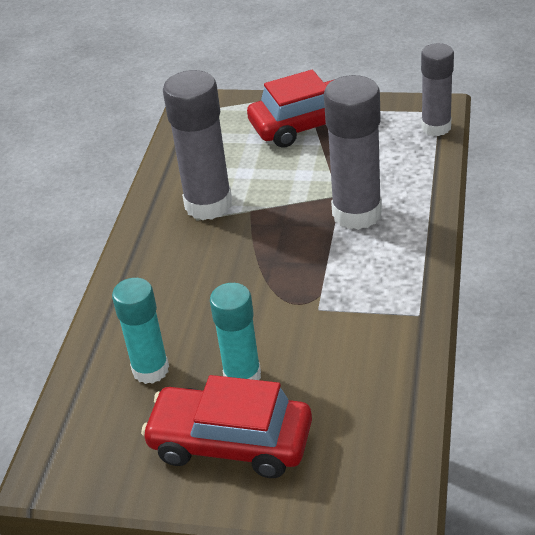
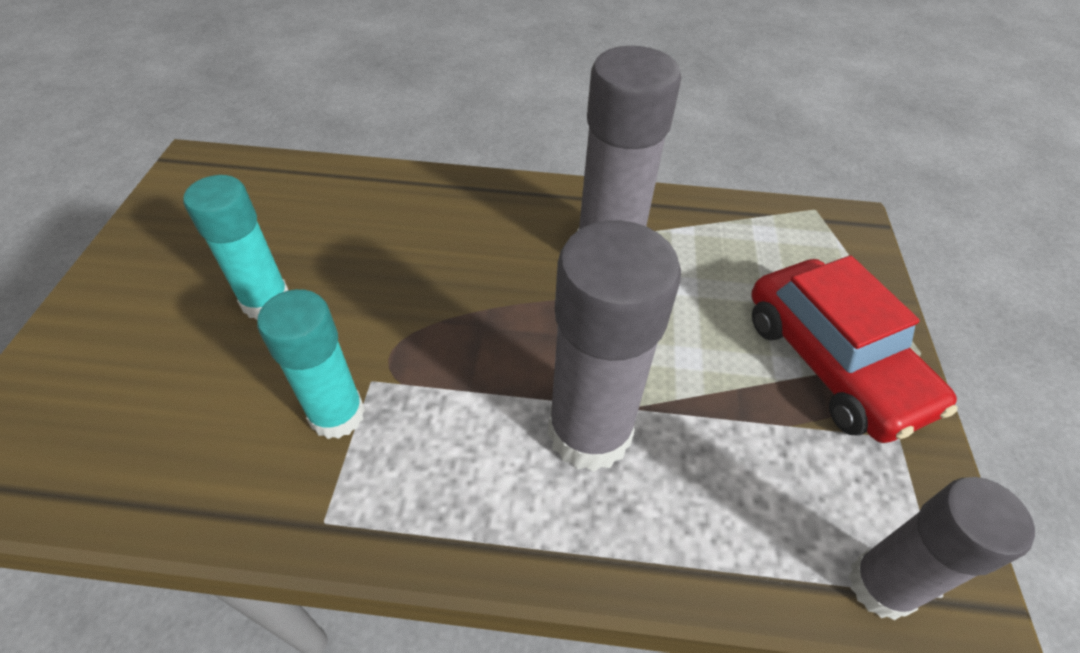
camera: 80 degrees right, 10 degrees up
turquoise glue stick [112,278,169,384] -> turquoise glue stick moved to [257,289,365,439]
red car [141,375,312,478] -> none

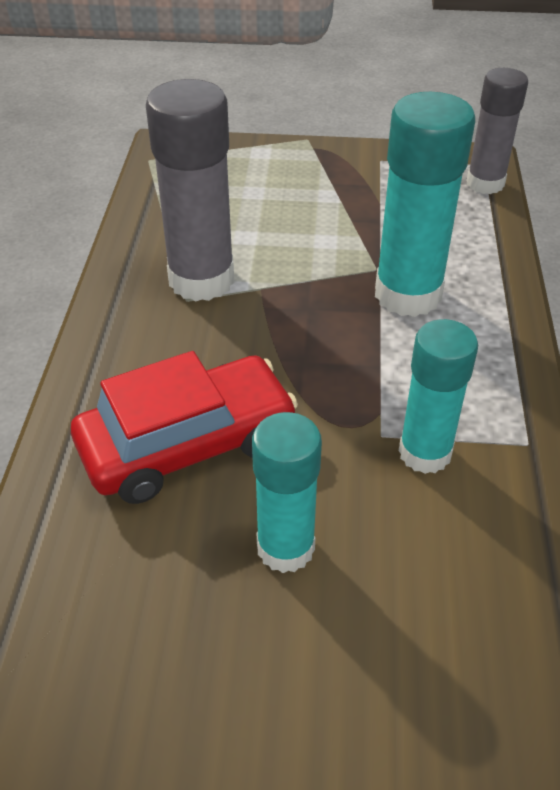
camera: 90 degrees left, 5 degrees down
grey glue stick [548,220,681,472] -> turquoise glue stick [375,92,475,317]
red car [751,255,958,443] -> red car moved to [71,351,298,504]

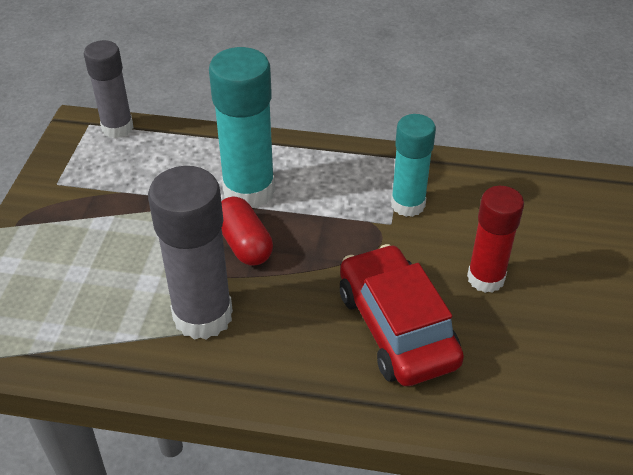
camera: 85 degrees left, 0 degrees up
turquoise glue stick [252,412,322,573] -> red glue stick [467,186,524,293]
none -> red capsule [221,197,273,266]

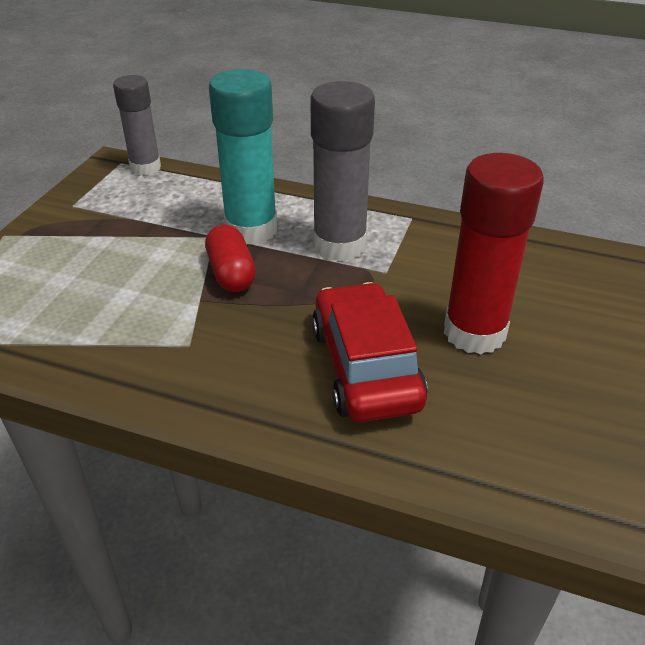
camera: 10 degrees right, 5 degrees down
grey glue stick [148,166,233,340] -> grey glue stick moved to [310,81,375,262]
turquoise glue stick [391,114,436,217] -> none
red glue stick [467,186,524,293] -> red glue stick [444,153,544,354], size x1.53

